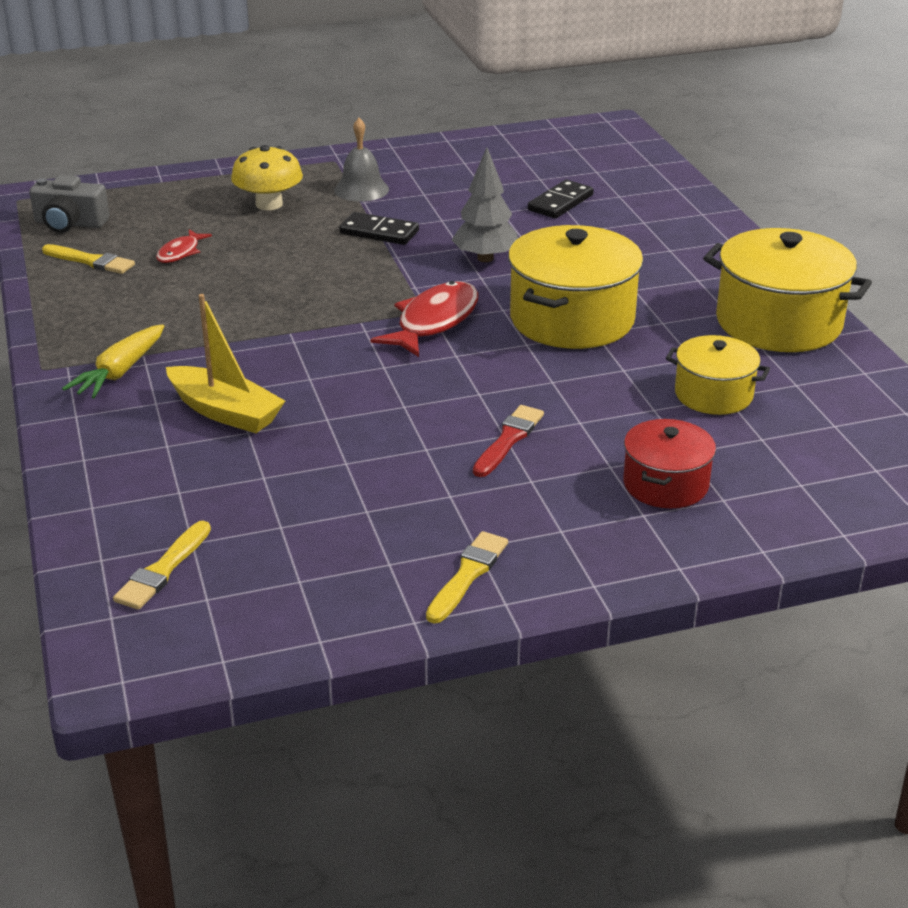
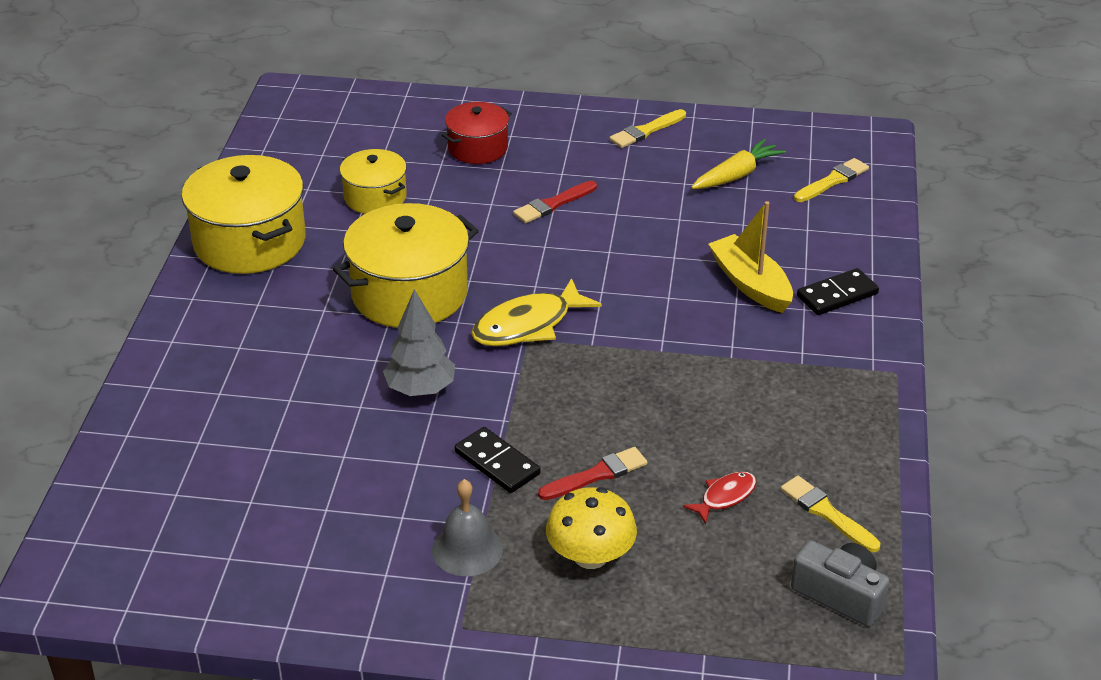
camera: 155 degrees left, 5 degrees up
yellow carrot [62,324,164,399] -> yellow carrot moved to [691,139,786,189]
red fish [370,281,479,357] -> yellow fish [471,278,602,346]
black domino [528,180,594,218] -> black domino moved to [797,268,879,315]
none -> red brush [538,447,647,500]

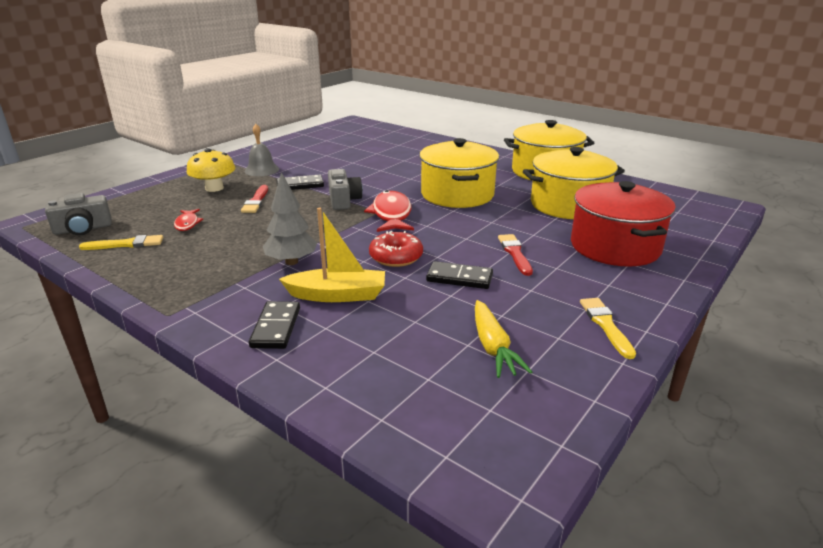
camera: 120 degrees right, 10 degrees down
yellow pot [340,149,407,214] -> yellow pot [523,147,625,219], size x1.73
grey tree [383,289,455,396] -> grey tree moved to [263,172,317,265]
red pot [442,102,512,164] -> red pot [571,181,676,267], size x1.73
yellow fish [471,278,602,346] -> red fish [364,190,414,232]
yellow brush [794,158,869,202] -> none
none -> grey camera [328,169,363,210]
none -> red donut [369,231,423,267]
none -> black domino [426,261,493,289]

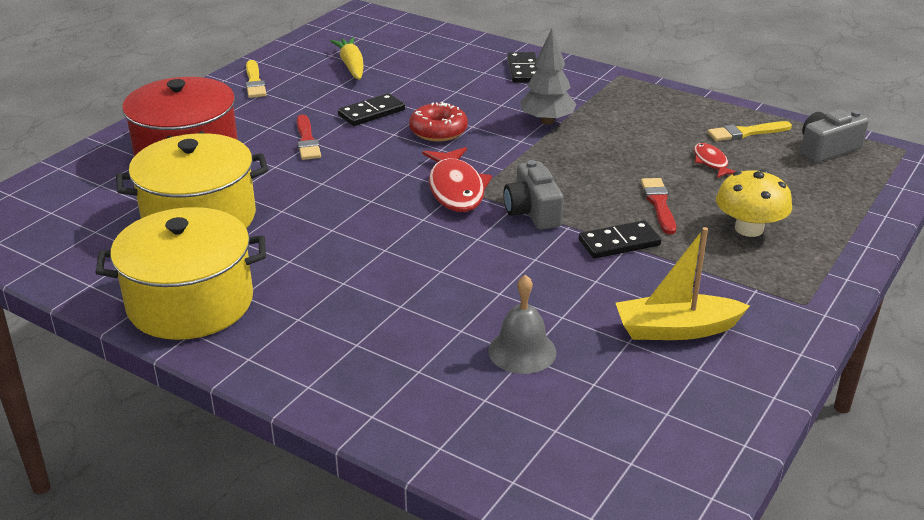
camera: 175 degrees right, 5 degrees up
grey bell [245,124,279,176] -> grey bell moved to [488,274,557,374]
yellow boat [279,208,385,302] -> yellow boat moved to [616,227,750,340]
yellow pot [420,138,499,208] -> none
black domino [426,261,493,289] -> black domino turned 45 degrees counterclockwise [338,93,405,126]

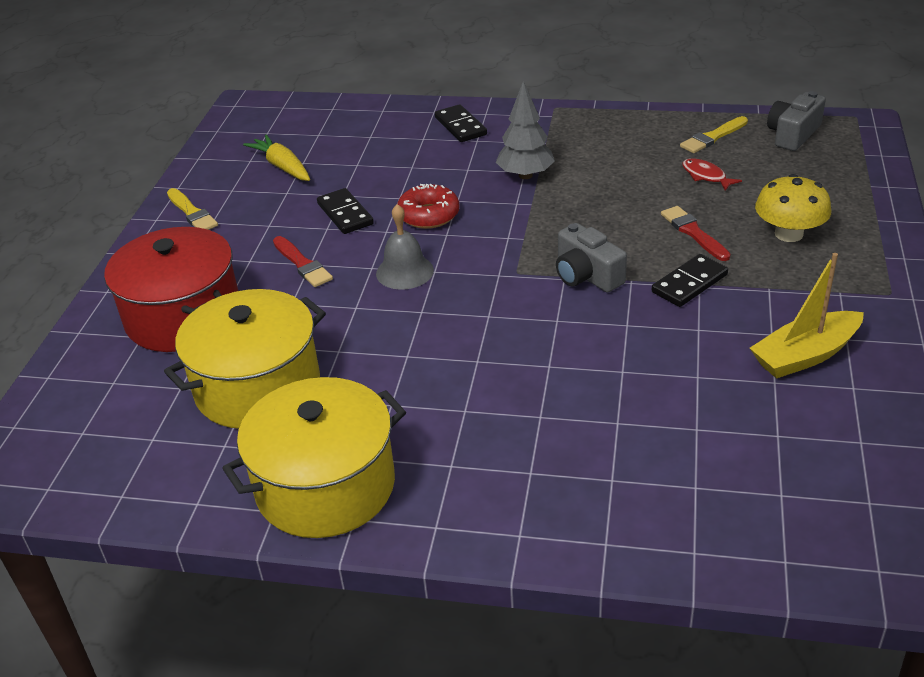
camera: 20 degrees left, 5 degrees up
black domino [338,93,405,126] -> black domino turned 60 degrees counterclockwise [317,188,374,234]
red fish [422,147,492,212] -> none
grey bell [488,274,557,374] -> grey bell moved to [376,204,434,290]

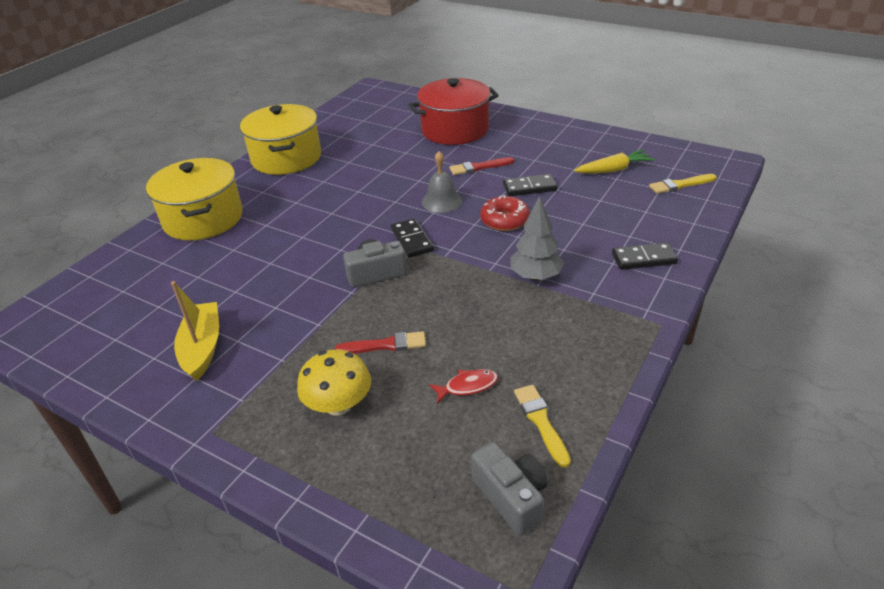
camera: 110 degrees right, 0 degrees up
yellow pot [164,289,326,429] -> yellow pot moved to [146,158,243,240]
yellow brush [167,188,218,230] -> yellow brush moved to [649,174,717,194]
black domino [652,254,728,307] -> black domino moved to [391,218,434,258]

